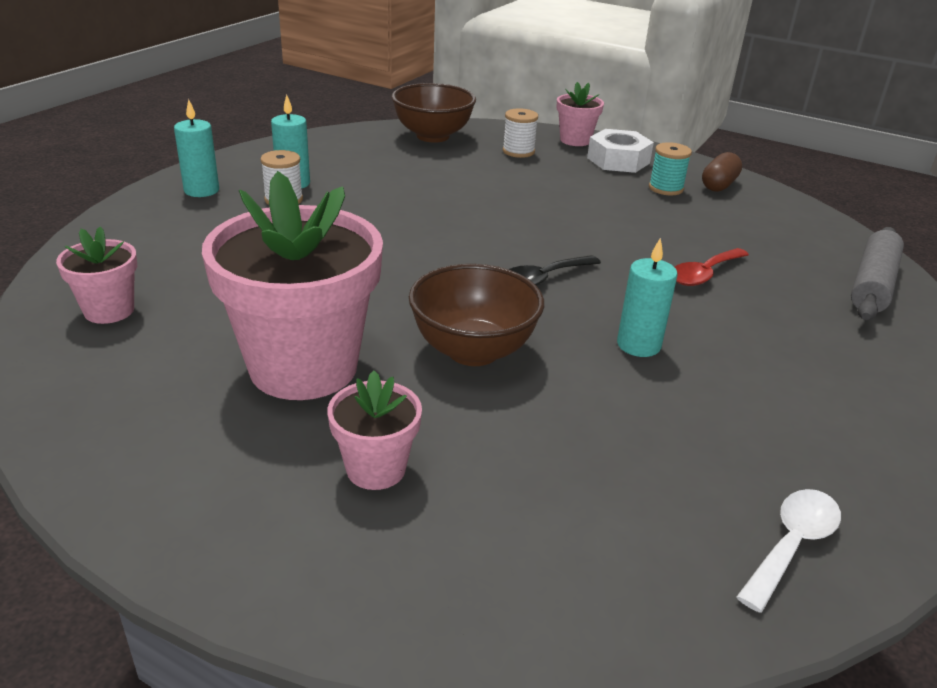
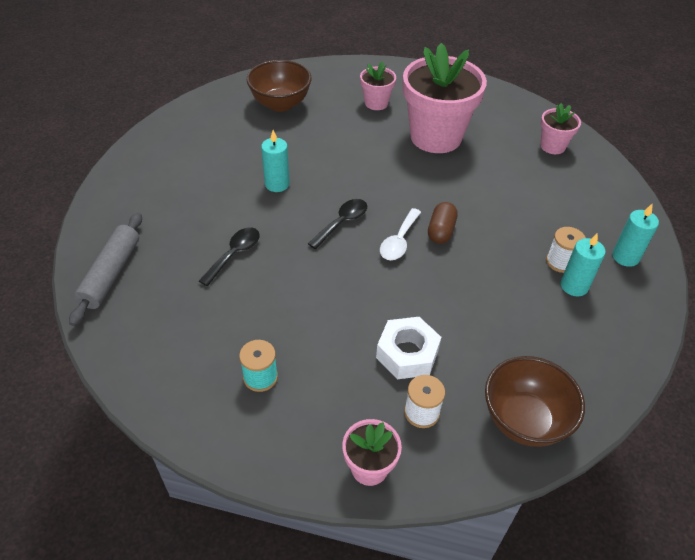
camera: 165 degrees right, 15 degrees up
brown bowl [409,264,544,366] -> brown bowl moved to [247,60,312,112]
white nut [587,129,654,173] -> white nut moved to [376,317,441,379]
red spoon [675,248,749,286] -> black spoon [199,227,260,286]
brown capsule [702,152,742,192] -> brown capsule moved to [428,202,458,244]
white spoon [737,489,841,612] -> white spoon moved to [380,208,421,260]

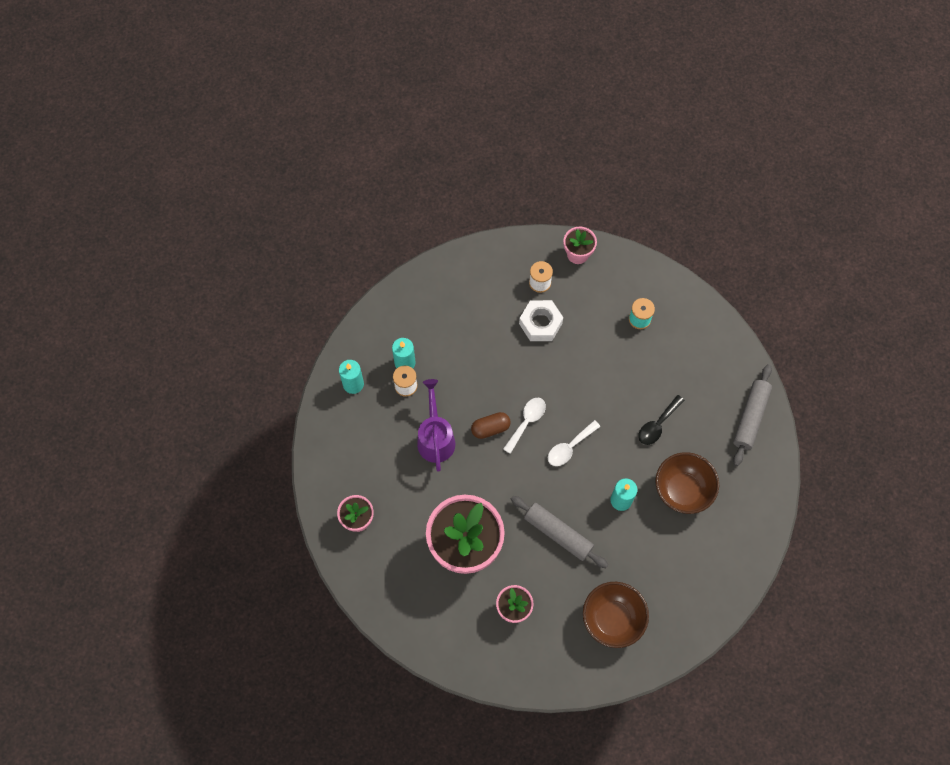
camera: 170 degrees left, 20 degrees up
black spoon [308,199,367,249] -> white spoon [548,420,600,466]
brown capsule [428,202,458,244] -> brown capsule turned 45 degrees clockwise [471,412,511,439]
brown bowl [485,356,585,447] -> brown bowl moved to [655,452,719,514]
none -> purple watering can [417,379,455,472]
none -> grey rolling pin [511,496,608,568]

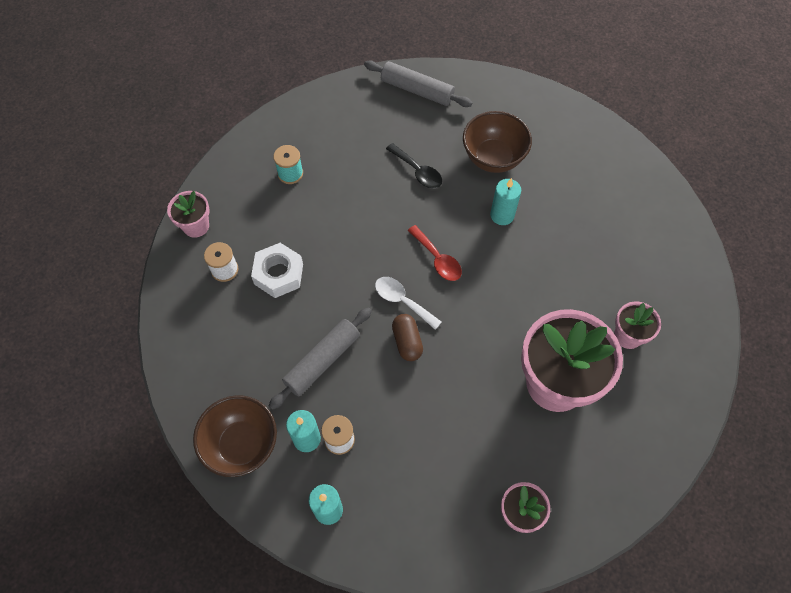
camera: 85 degrees left, 5 degrees down
purple watering can [417,379,455,472] -> none
grey rolling pin [511,496,608,568] -> grey rolling pin moved to [269,307,372,410]
white spoon [548,420,600,466] -> red spoon [407,225,462,281]
brown bowl [583,582,649,648] -> brown bowl moved to [193,395,277,477]

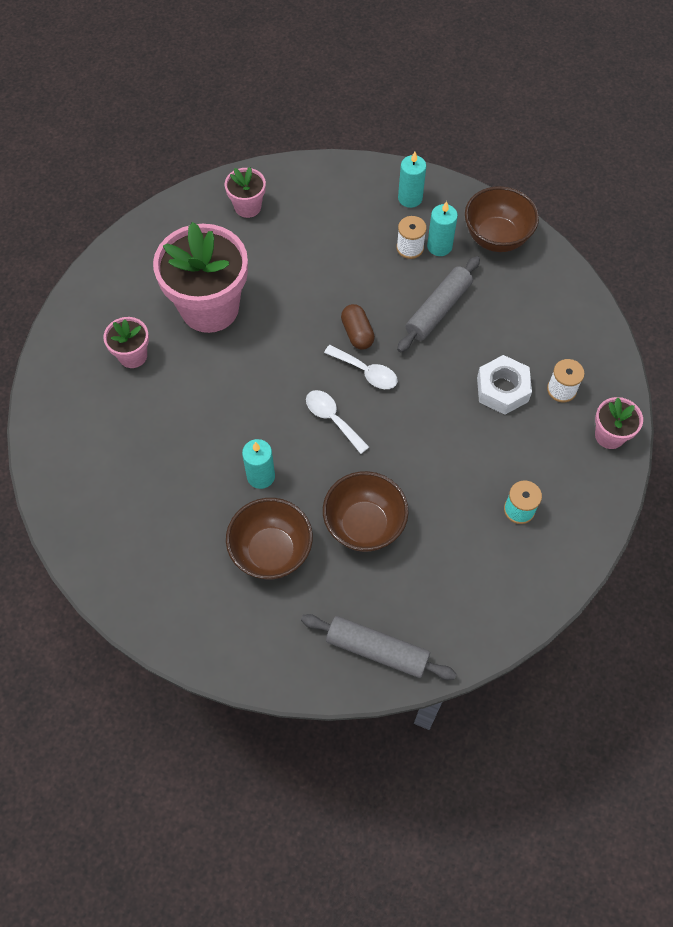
camera: 175 degrees right, 0 degrees up
black spoon [386,143,442,189] -> brown bowl [323,471,409,552]
red spoon [407,225,462,281] -> white spoon [306,390,369,454]

